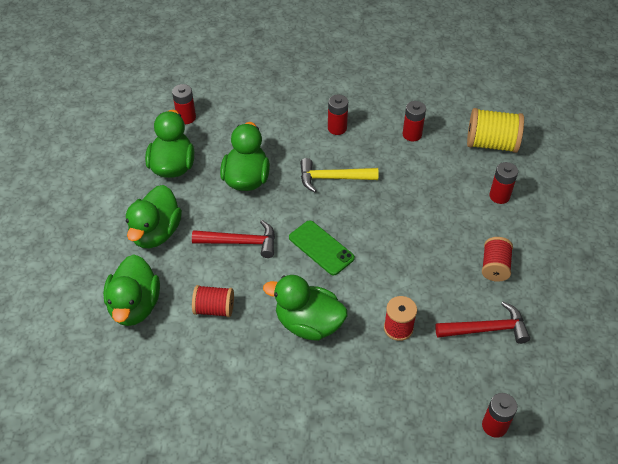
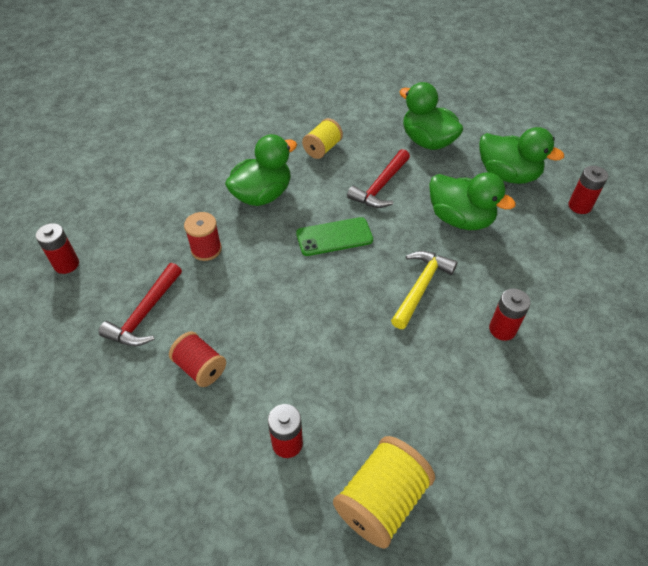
camera: 120 degrees right, 0 degrees up
green duck [103,255,160,326] -> none
red spool [192,285,234,317] -> yellow spool [302,118,343,159]
red battery [402,101,426,141] -> none

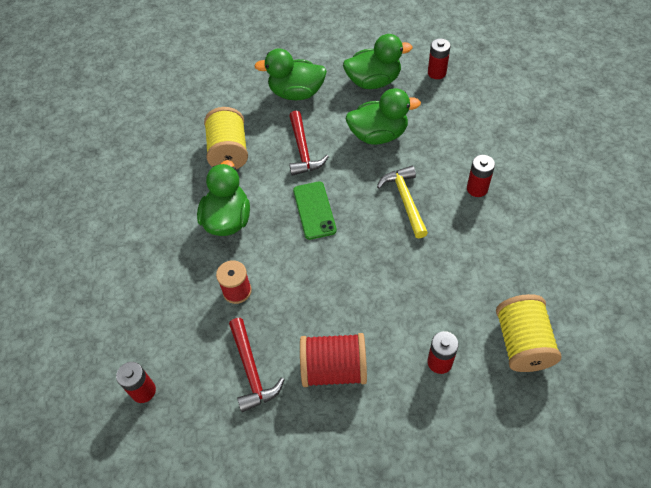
camera: 40 degrees left, 5 degrees up
red spool [169,331,226,387] -> red spool [300,333,367,387], size x1.56
green phone [296,217,373,256] -> green phone turned 45 degrees counterclockwise [293,181,337,240]
yellow spool [302,118,343,159] -> yellow spool [204,107,248,169], size x1.56

